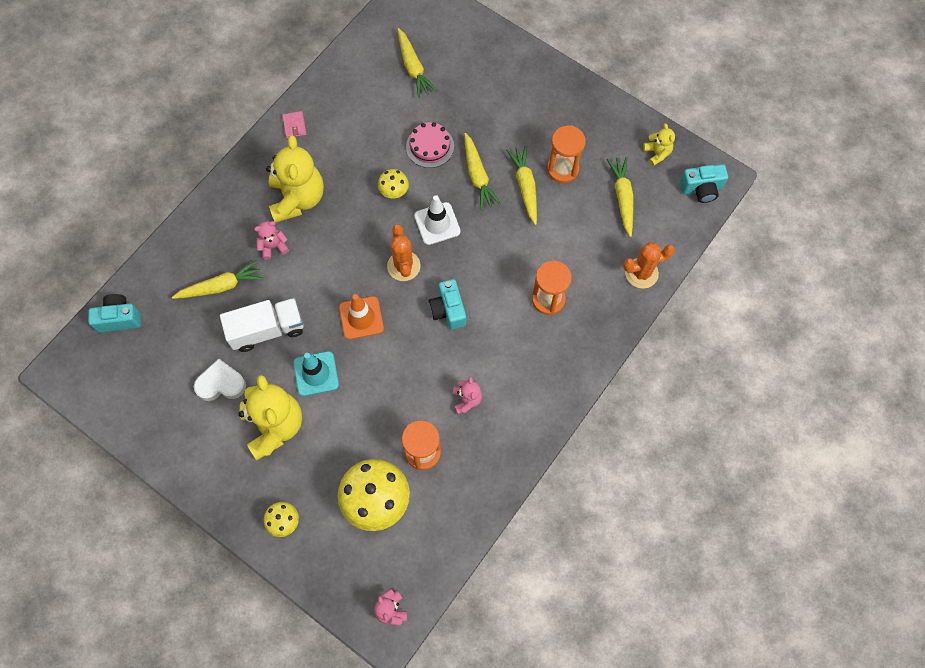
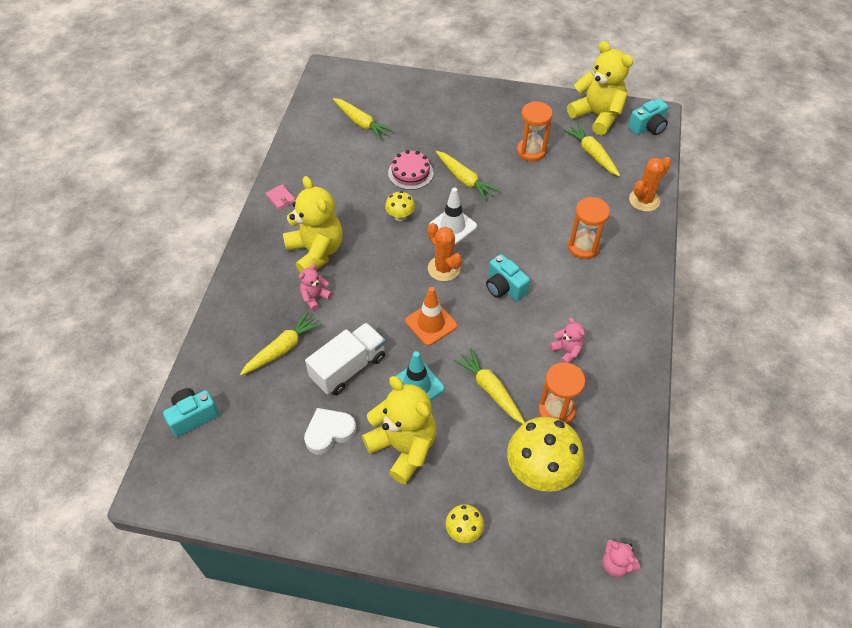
camera: 25 degrees left, 15 degrees down
yellow carrot [506,146,537,225] -> yellow carrot moved to [453,348,525,424]
yellow teddy bear [643,123,675,166] -> yellow teddy bear [567,41,633,135], size x2.12

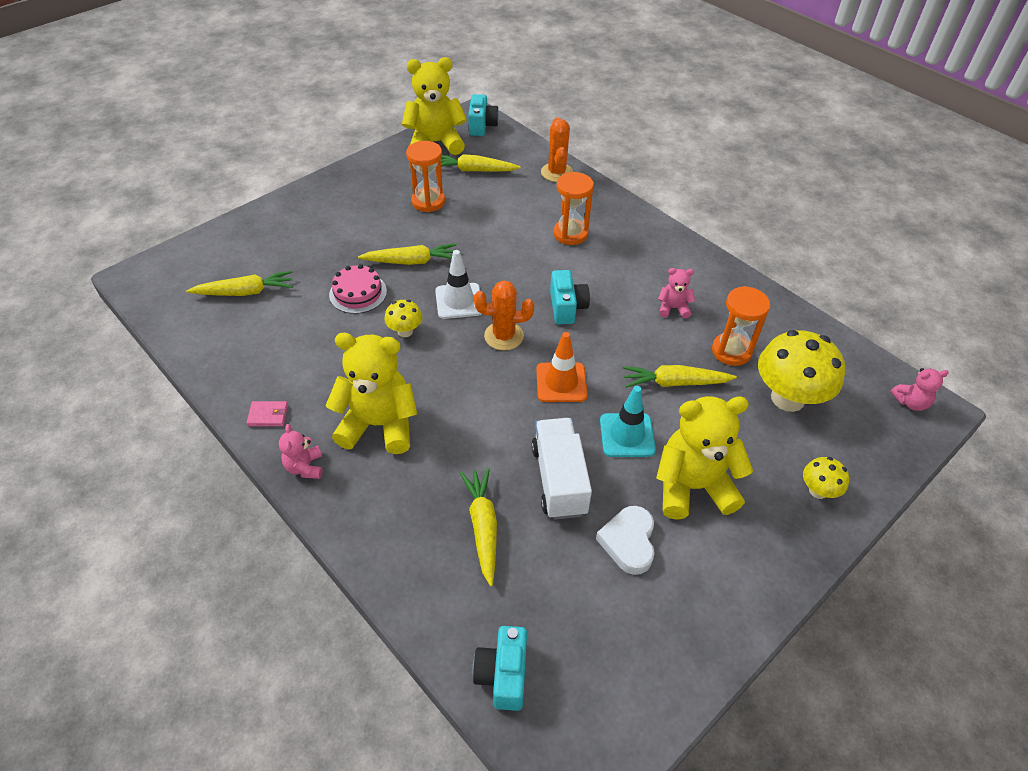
camera: 55 degrees left, 5 degrees down
pink teddy bear [299,264,332,311] -> pink teddy bear moved to [279,424,323,479]
turquoise camera [486,254,530,301] -> turquoise camera turned 90 degrees counterclockwise [550,270,590,324]

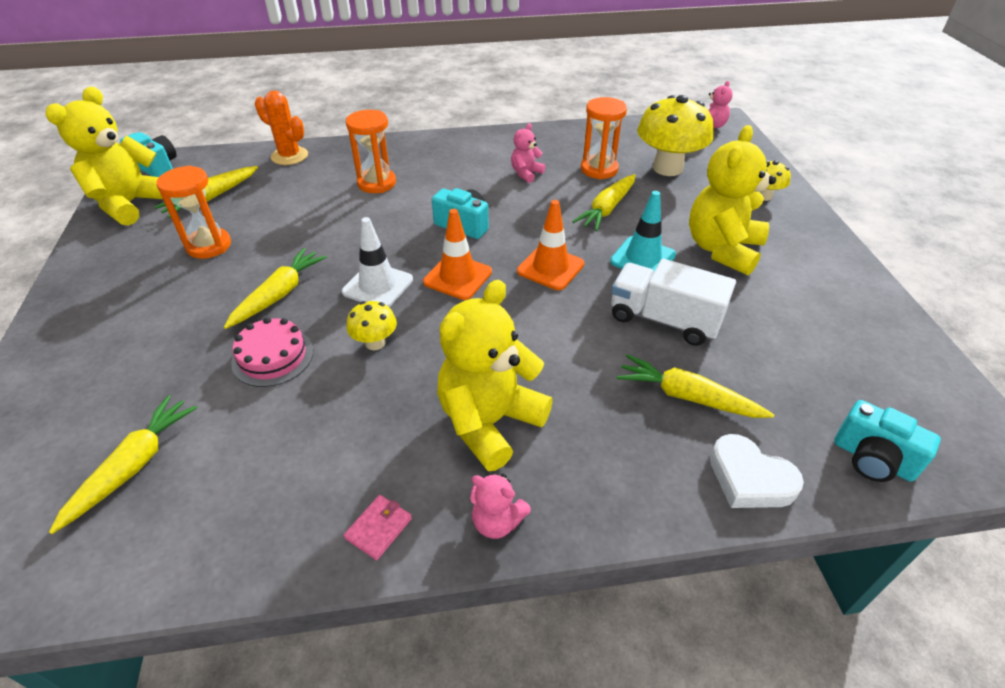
camera: 55 degrees left, 5 degrees down
orange cactus [474,280,534,351] -> orange traffic cone [423,209,492,300]
white heart [596,506,655,575] -> white heart moved to [710,434,804,508]

